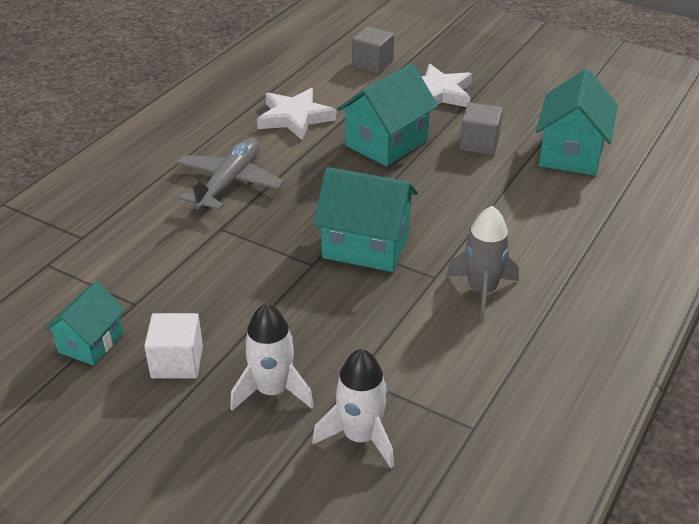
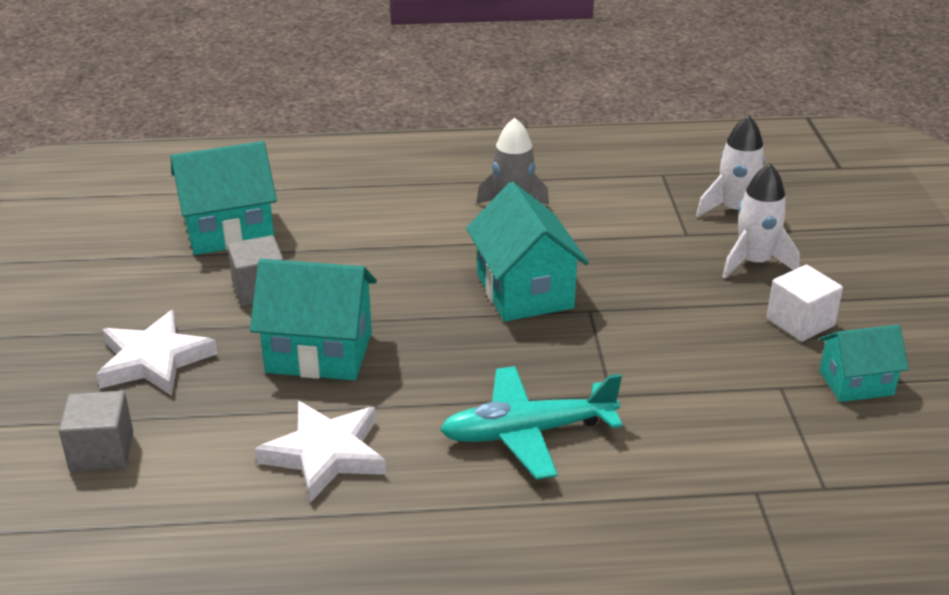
camera: 125 degrees left, 5 degrees down
grey plane [177,138,284,210] -> turquoise plane [440,366,623,480]

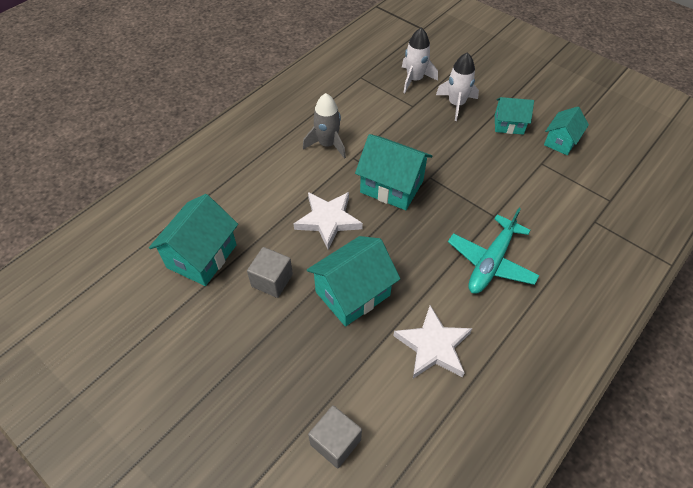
camera: 45 degrees left, 20 degrees up
white star [96,310,217,396] -> white star moved to [293,192,363,249]
white cube [767,265,843,342] -> turquoise house [495,97,534,135]

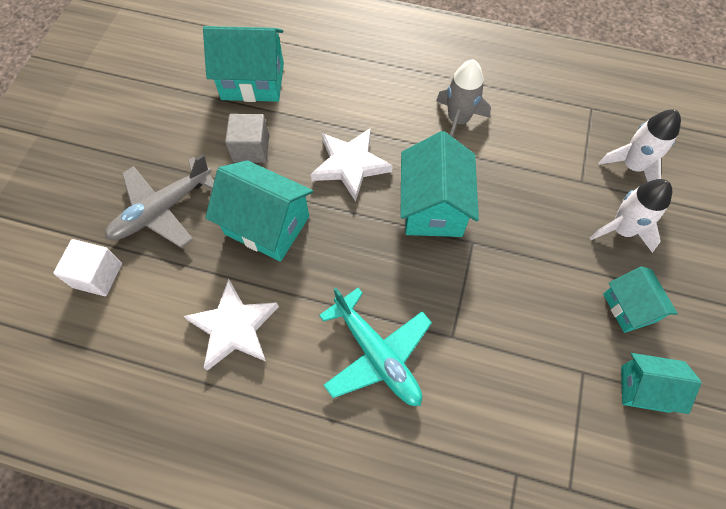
camera: 65 degrees right, 10 degrees up
grey cube [308,405,362,468] -> white cube [53,239,122,296]
turquoise plane [448,208,540,294] -> turquoise plane turned 135 degrees counterclockwise [319,288,432,406]
none -> grey plane [105,154,214,248]

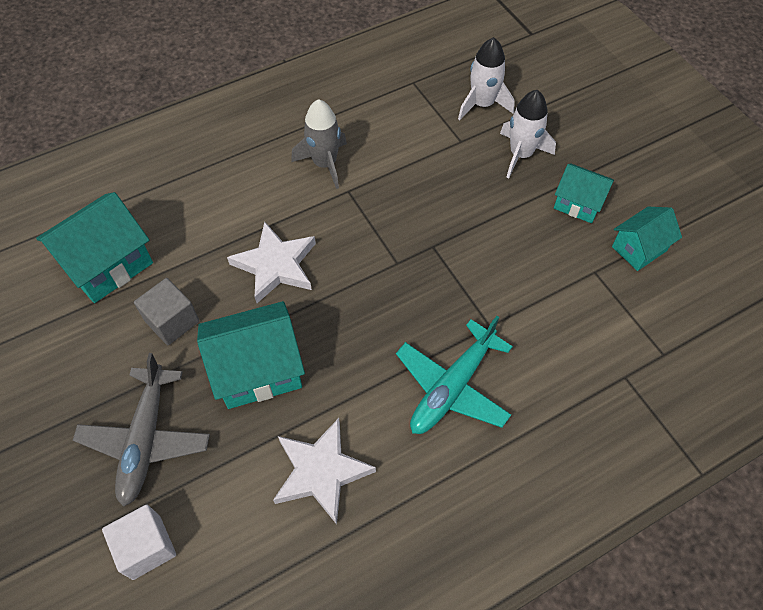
camera: 45 degrees left, 5 degrees down
turquoise plane [319,288,432,406] -> turquoise plane turned 120 degrees clockwise [396,316,513,434]
turquoise house [400,131,479,237] -> none

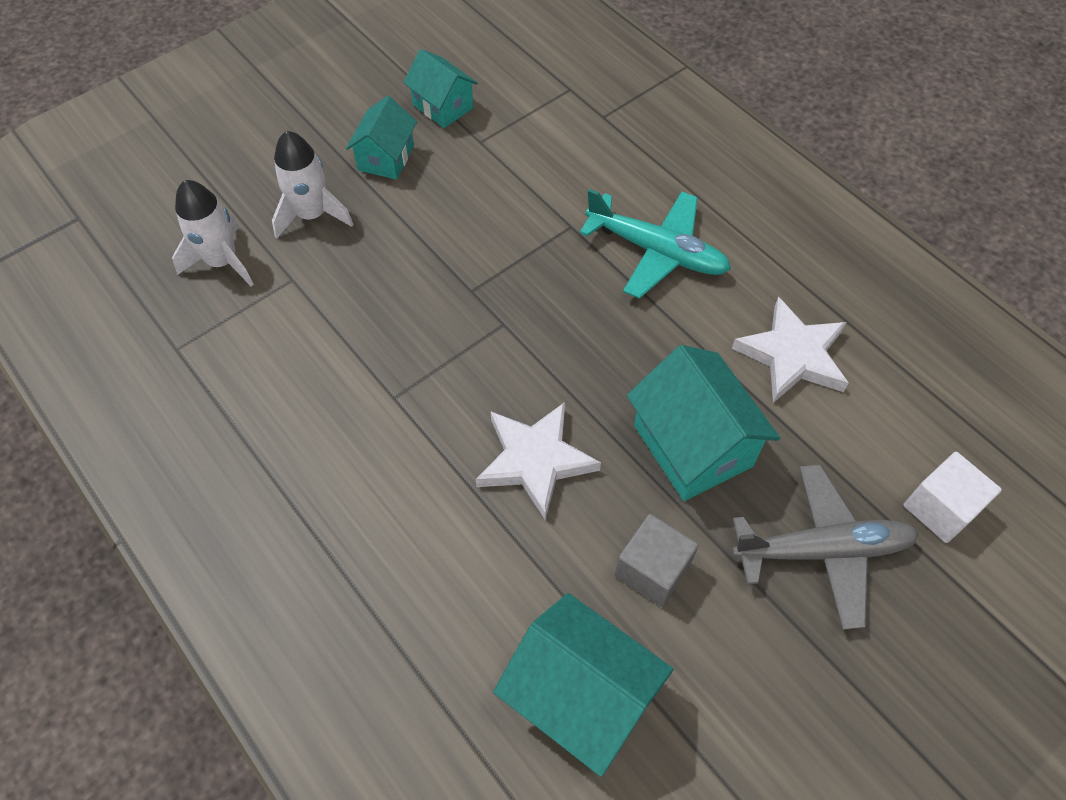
camera: 100 degrees left, 0 degrees up
grey rocket [291,99,347,189] -> none

